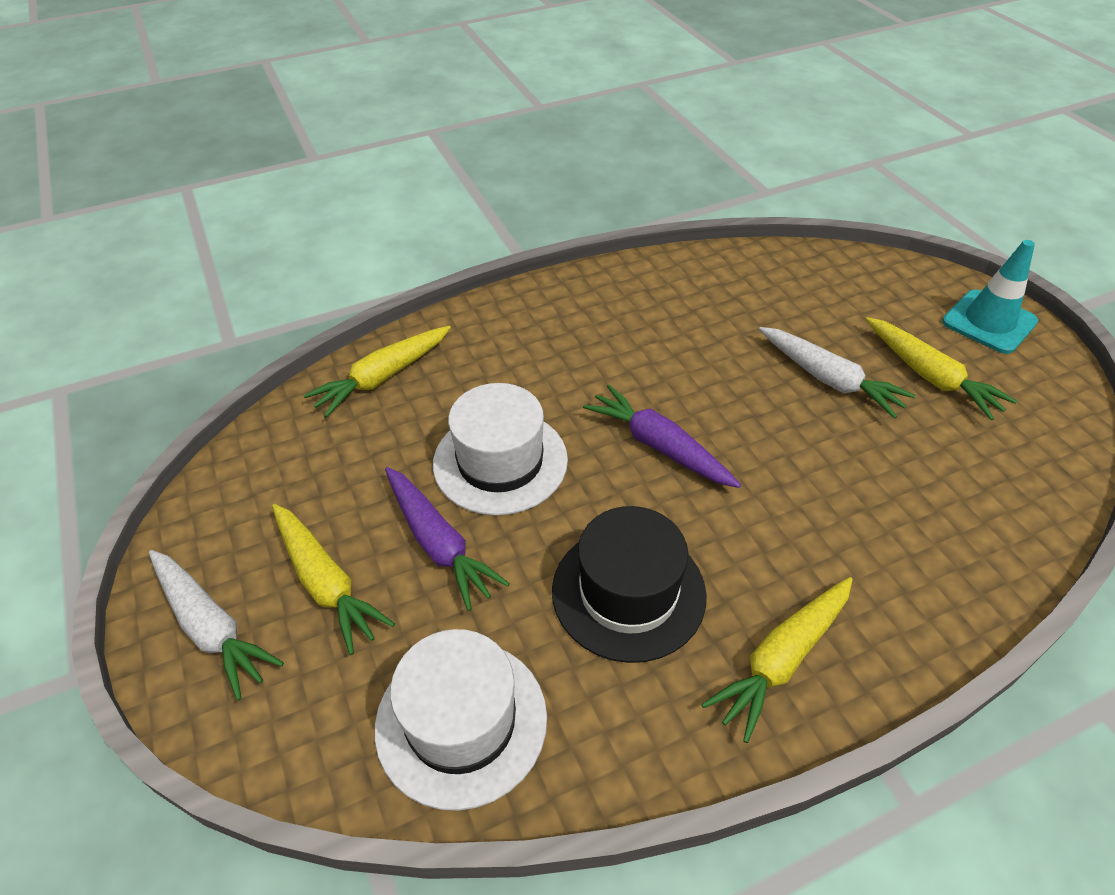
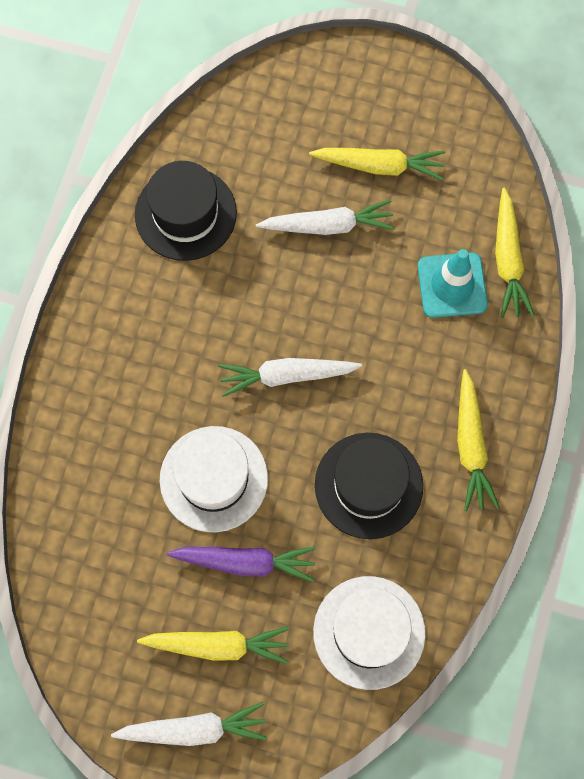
camera: 50 degrees left, 25 degrees up
yellow carrot [303,326,451,418] -> yellow carrot moved to [495,188,534,318]
purple carrot [583,385,741,488] -> white carrot [218,358,362,397]
turquoise traffic cone [942,240,1038,354] -> turquoise traffic cone moved to [418,249,488,318]
none -> black hat [135,161,237,261]

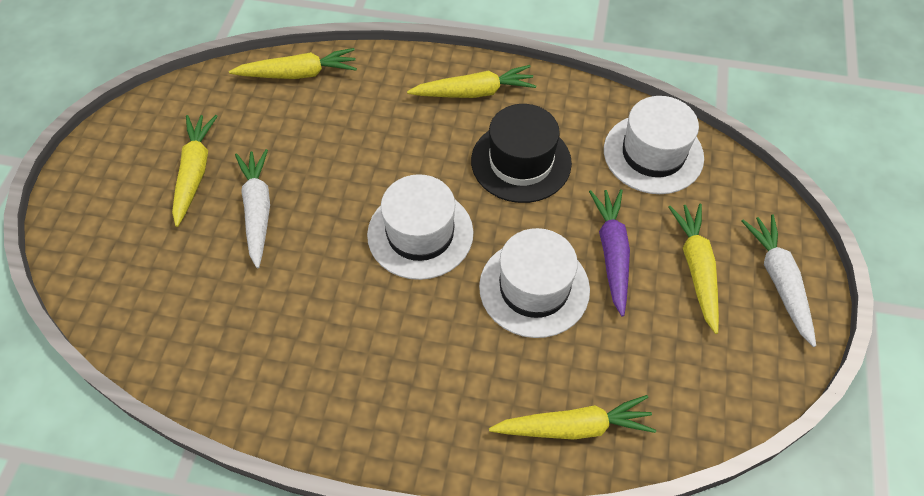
camera: 95 degrees left, 15 degrees down
black hat [135,161,237,261] -> none
white carrot [218,358,362,397] -> white hat [367,174,473,280]
turquoise traffic cone [418,249,488,318] -> none
none -> yellow carrot [489,395,656,439]

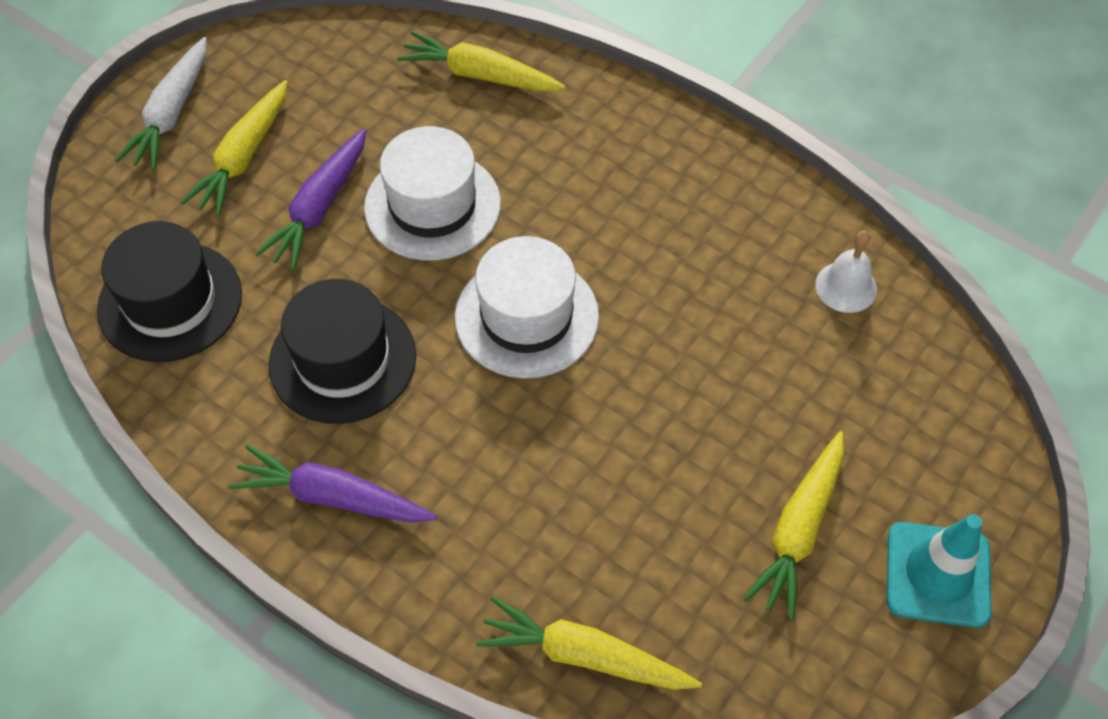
camera: 155 degrees left, 0 degrees up
white carrot [235,149,270,268] -> none
yellow carrot [407,65,536,98] -> purple carrot [228,445,437,523]
white hat [604,96,704,194] -> black hat [97,221,242,362]
none -> white bell [815,231,877,313]
none -> turquoise traffic cone [887,514,992,628]

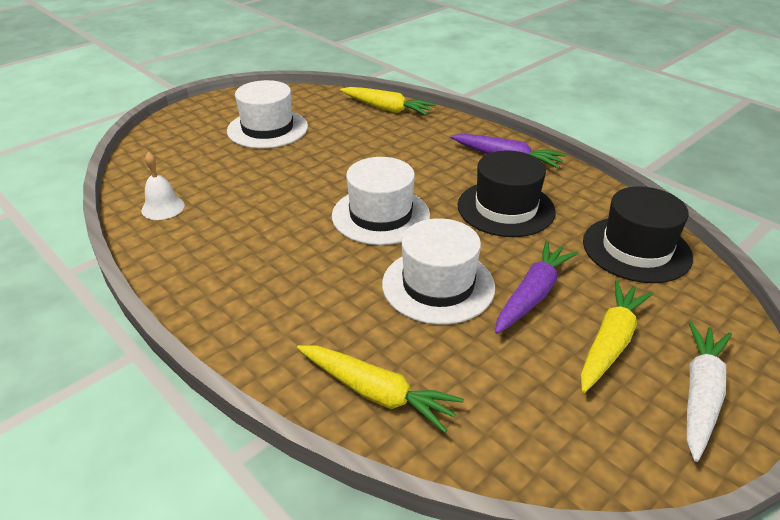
camera: 170 degrees left, 20 degrees down
yellow carrot [743,431,844,621] -> white hat [227,80,308,148]
turquoise traffic cone [887,514,992,628] -> none

